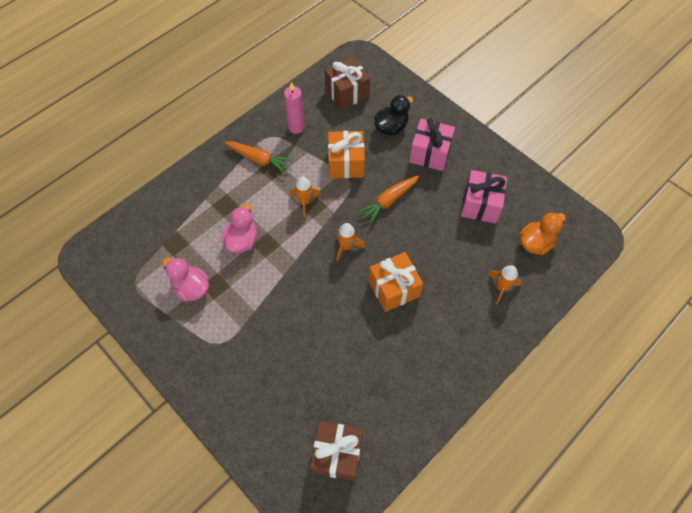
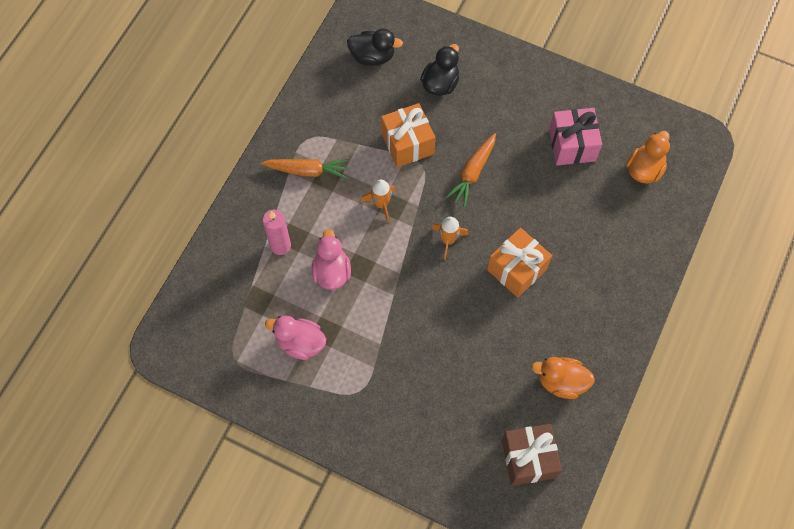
camera: 20 degrees left, 5 degrees up
pink candle [284,82,305,134] -> pink candle moved to [263,210,291,255]
brown gift [325,57,370,110] -> black duck [347,29,403,66]
pink gift [409,118,455,171] -> none
orange rocket [488,265,521,304] -> none
none -> orange duck [531,357,595,399]

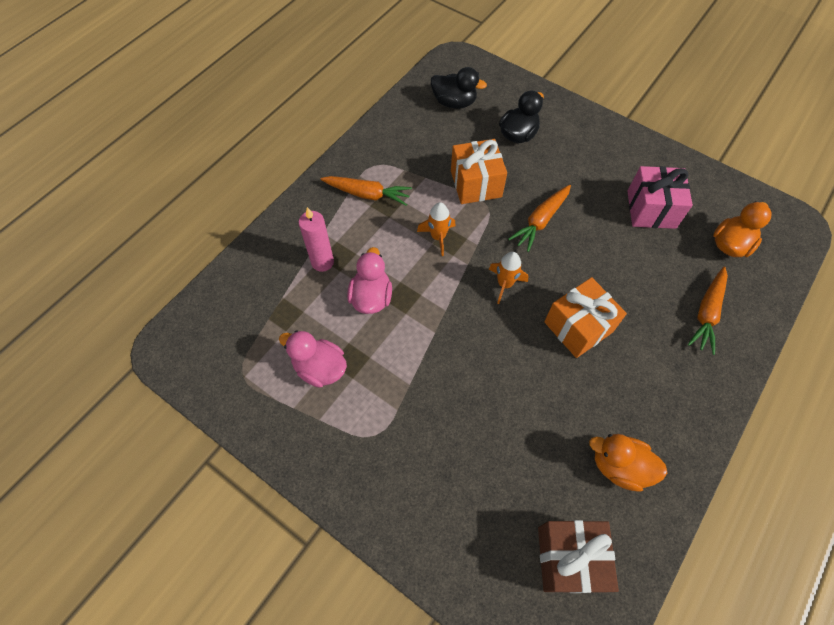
camera: 10 degrees right, 5 degrees down
none -> orange carrot [688,267,728,355]

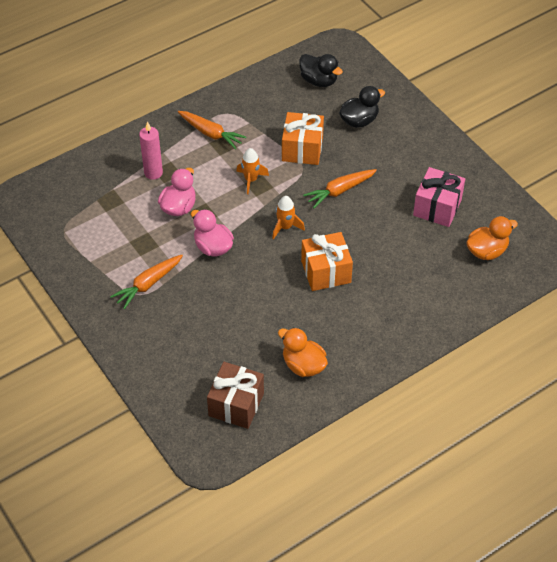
camera: 20 degrees right, 10 degrees down
pink duck [279,330,347,388] -> pink duck moved to [191,209,234,256]
orange carrot [688,267,728,355] -> orange carrot moved to [110,255,183,309]

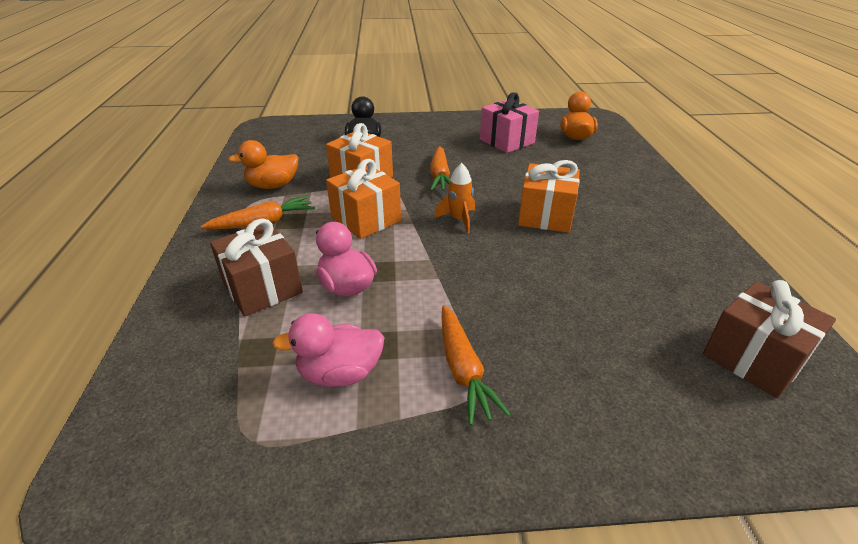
camera: 60 degrees left, 15 degrees down
pink candle [139,121,163,180] -> brown gift [210,218,303,316]
pink duck [191,209,234,256] -> pink duck moved to [272,313,385,387]
orange rocket [236,148,269,194] -> orange gift [326,159,401,239]
orange duck [278,327,328,377] -> orange duck moved to [228,140,299,189]
black duck [299,54,343,87] -> none

